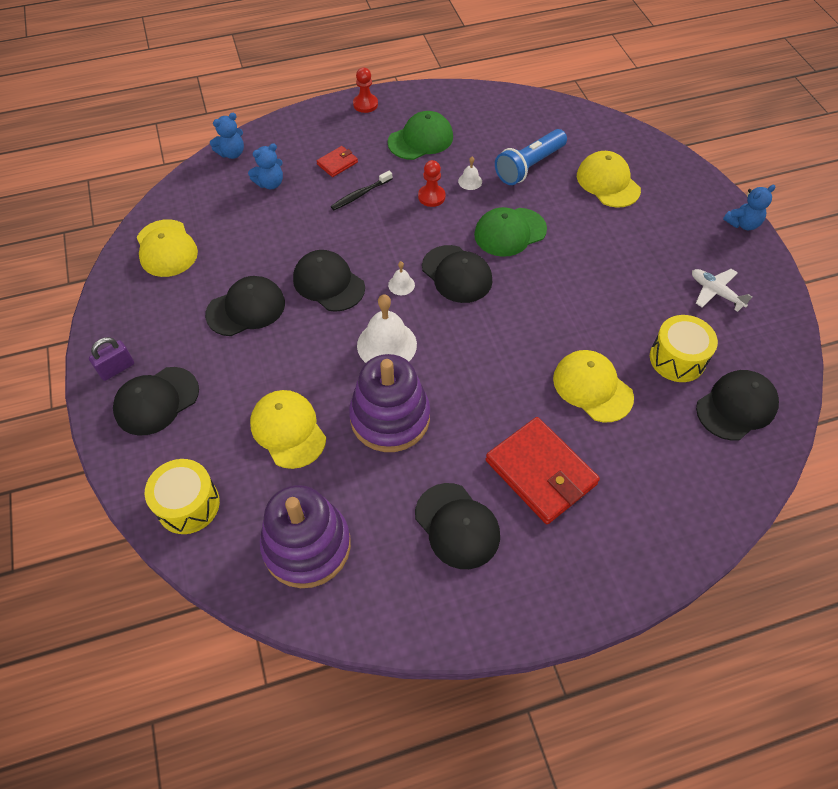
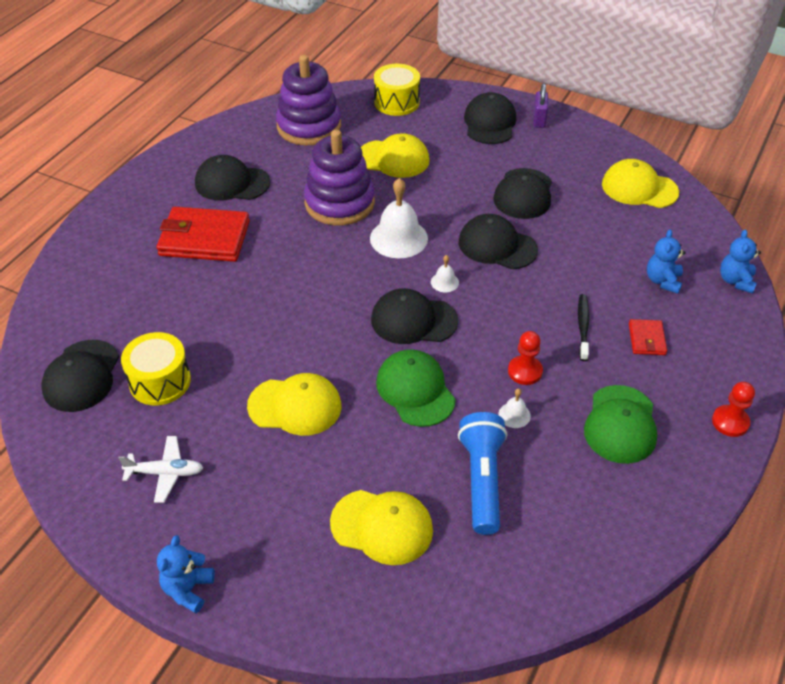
camera: 135 degrees right, 10 degrees down
black cap [293,250,365,312] -> black cap turned 150 degrees counterclockwise [459,214,538,269]
green cap [474,207,547,257] -> green cap turned 45 degrees counterclockwise [376,349,456,427]
yellow cap [553,350,634,422] -> yellow cap moved to [247,373,341,436]

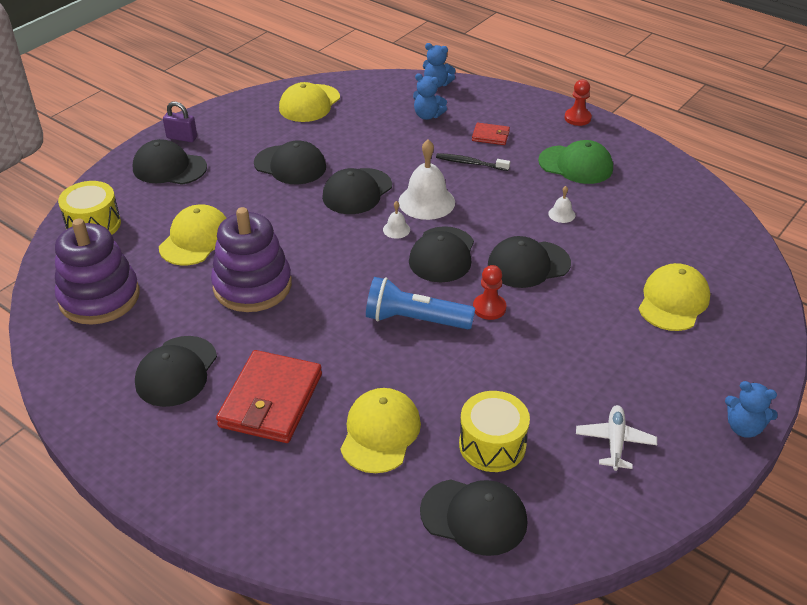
camera: 80 degrees left, 5 degrees down
yellow cap [247,373,341,436] -> yellow cap moved to [340,388,421,473]
white bell [370,178,428,258] -> white bell moved to [398,139,455,220]
green cap [376,349,456,427] -> black cap [488,236,571,288]
blue flashlight [458,412,507,535] -> blue flashlight moved to [366,277,475,329]
red pawn [508,331,543,385] -> red pawn moved to [473,265,506,320]

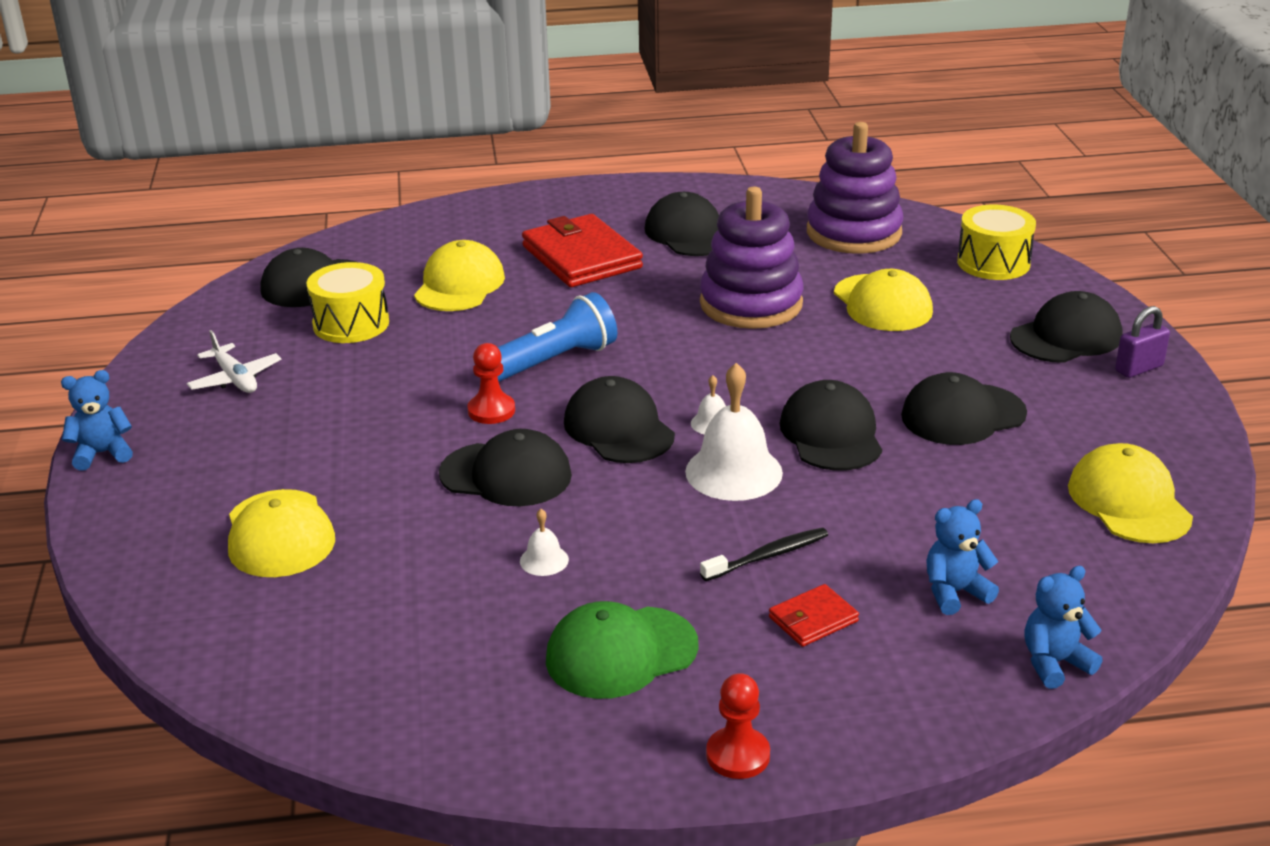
camera: 135 degrees right, 10 degrees down
yellow cap [340,388,421,473] -> yellow cap turned 135 degrees counterclockwise [414,240,505,311]
black cap [488,236,571,288] -> black cap turned 75 degrees clockwise [439,429,572,506]

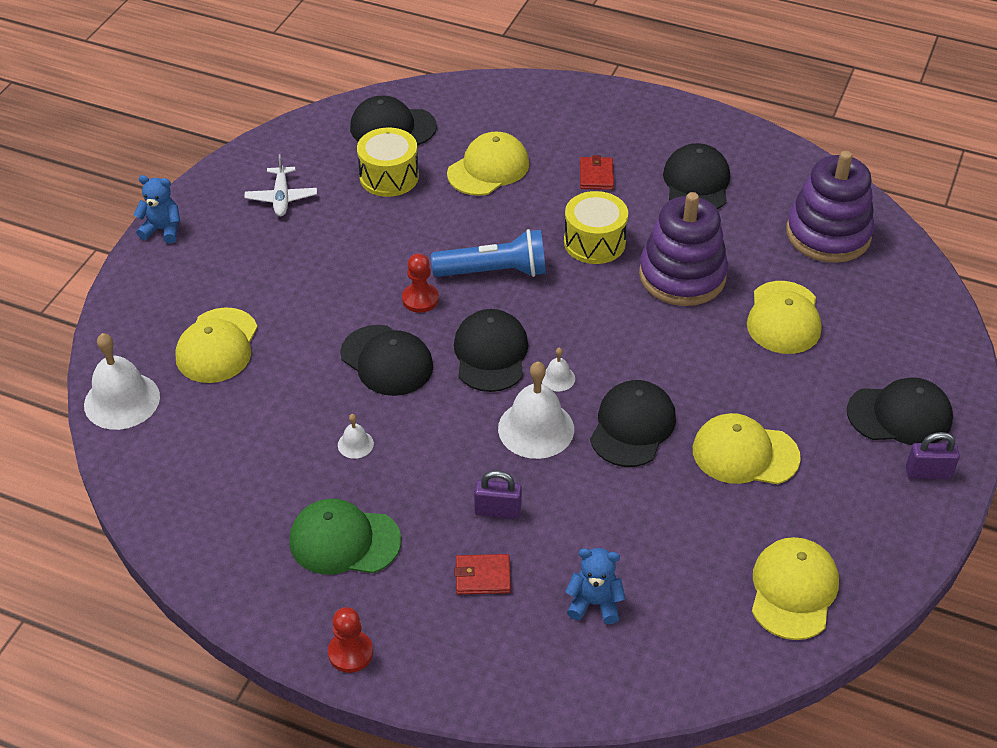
camera: 30 degrees right, 15 degrees up
red wallet [522,214,643,287] -> red wallet [580,155,614,190], size x0.48
black toothbrush [700,528,828,581] -> purple padlock [474,470,522,519]
black cap [901,372,1027,445] -> yellow cap [693,413,801,484]
yellow drum [957,205,1036,280] -> yellow drum moved to [564,191,628,264]
blue teddy bear [1024,566,1103,689] -> none
none -> white bell [84,333,160,430]

